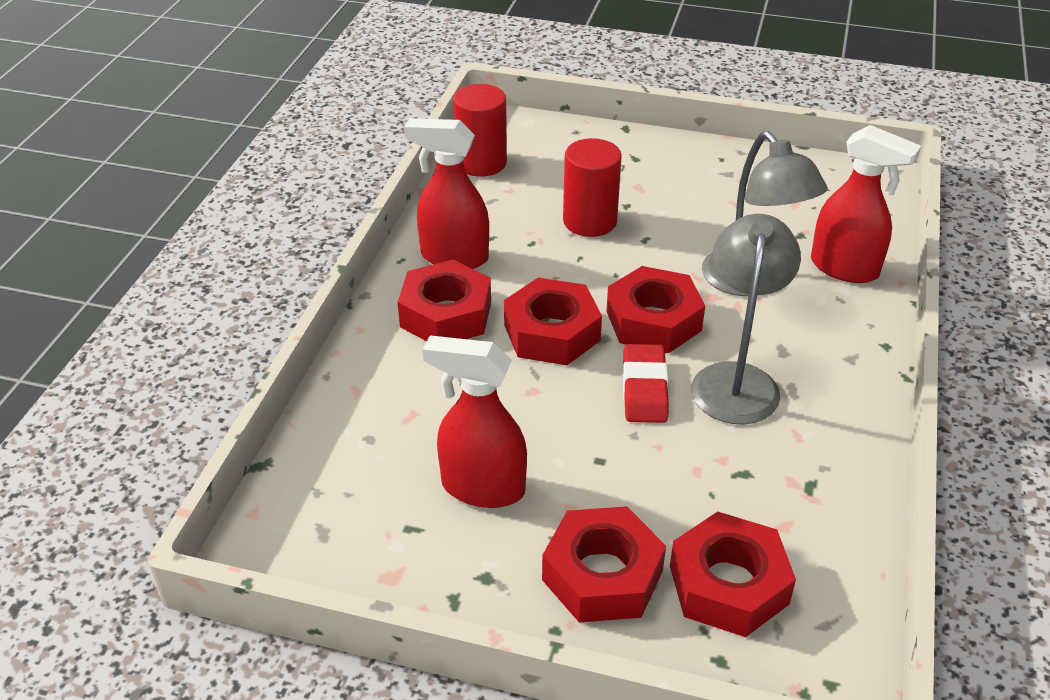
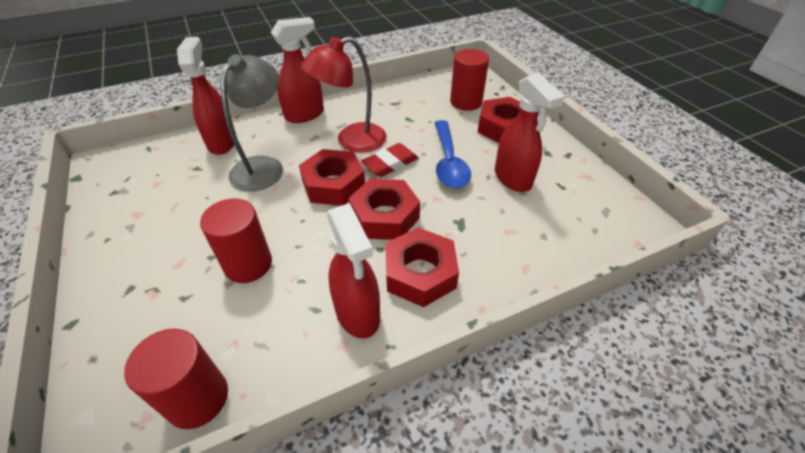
camera: 130 degrees left, 5 degrees up
red nut [670,511,796,637] -> red cylinder [450,49,489,111]
grey lamp [691,214,801,425] -> red lamp [301,36,387,153]
none -> red spray bottle [271,17,324,123]
none -> blue spoon [435,120,471,189]

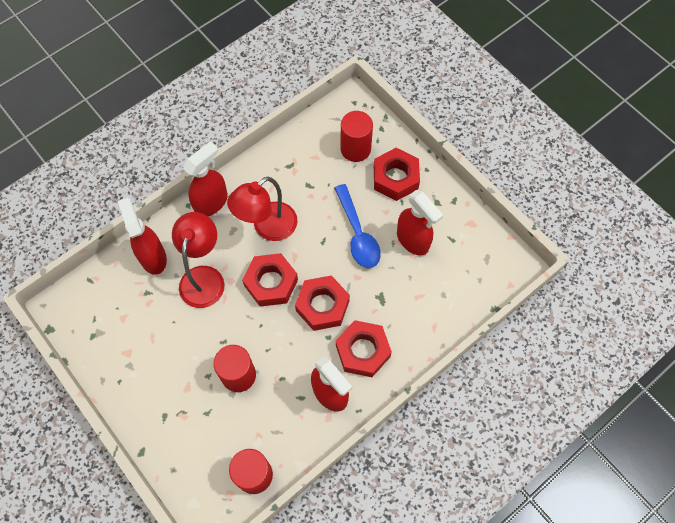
camera: 15 degrees left, 20 degrees up
grey lamp [220,54,283,191] -> red lamp [172,212,225,308]
red eraser [361,143,419,177] -> none

